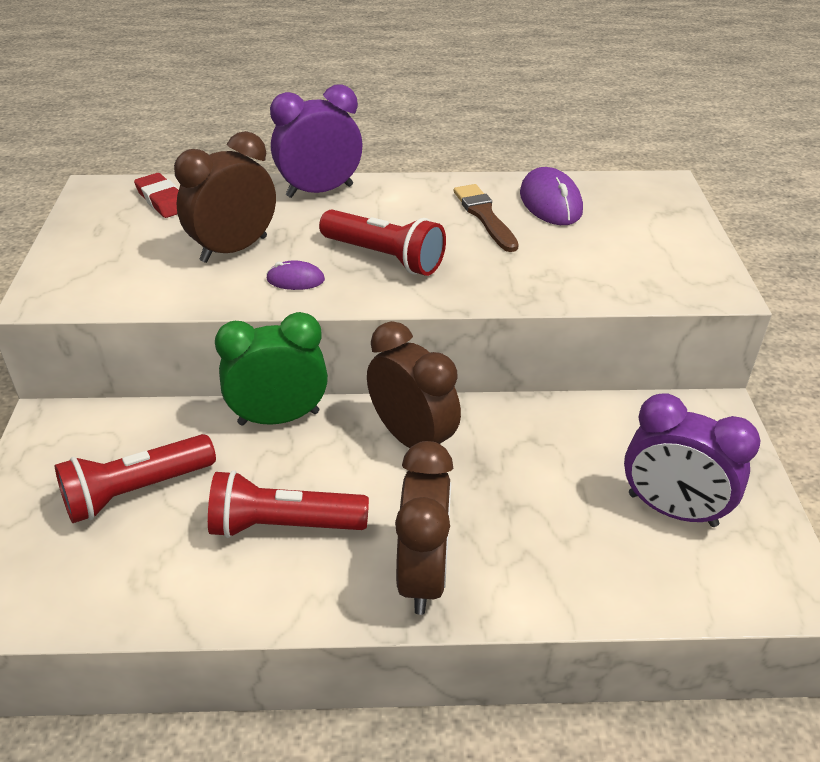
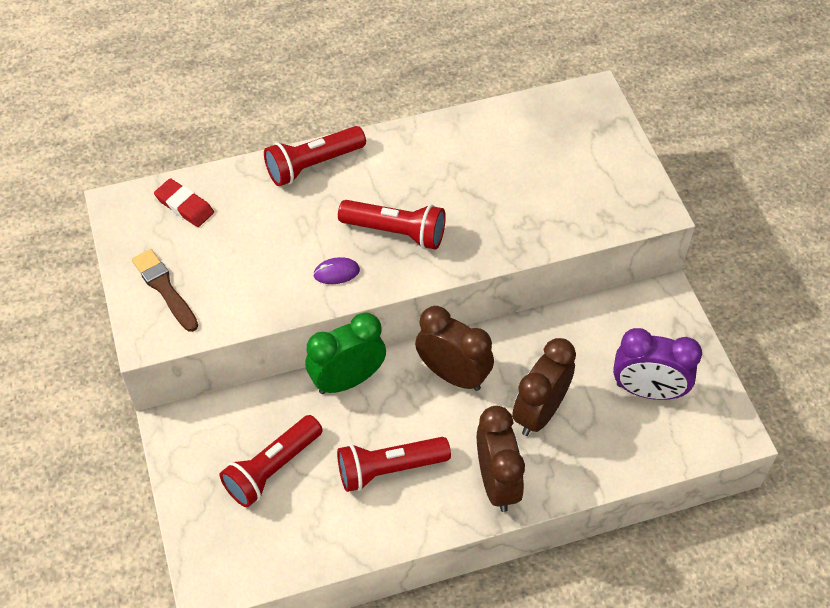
camera: 15 degrees left, 15 degrees up
brown clock [174,131,276,263] -> brown clock moved to [512,338,576,436]
purple clock [270,84,363,198] -> red flashlight [264,126,366,186]
brown brush [454,184,519,252] -> brown brush moved to [132,249,198,332]
purple mouse [520,167,583,225] -> none

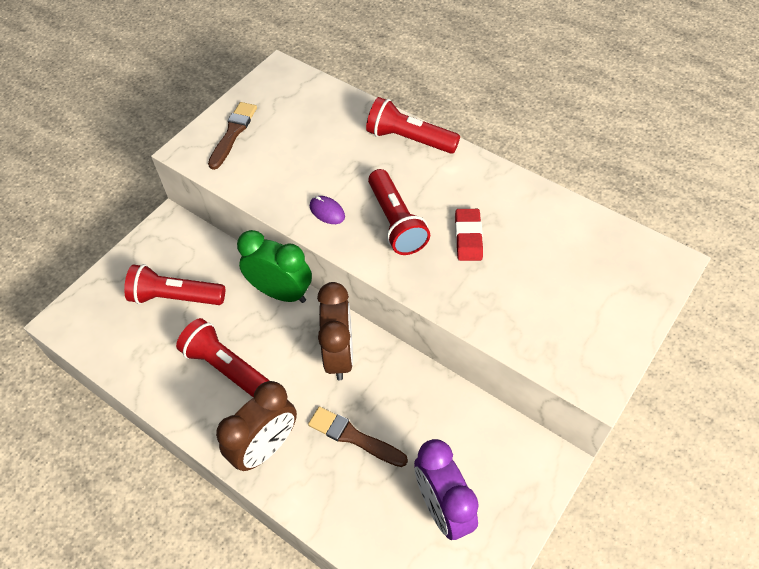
camera: 55 degrees right, 0 degrees up
red eraser [154,178,214,227] -> red eraser moved to [455,209,483,261]
brown clock [512,338,576,436] -> brown brush [308,407,408,467]

